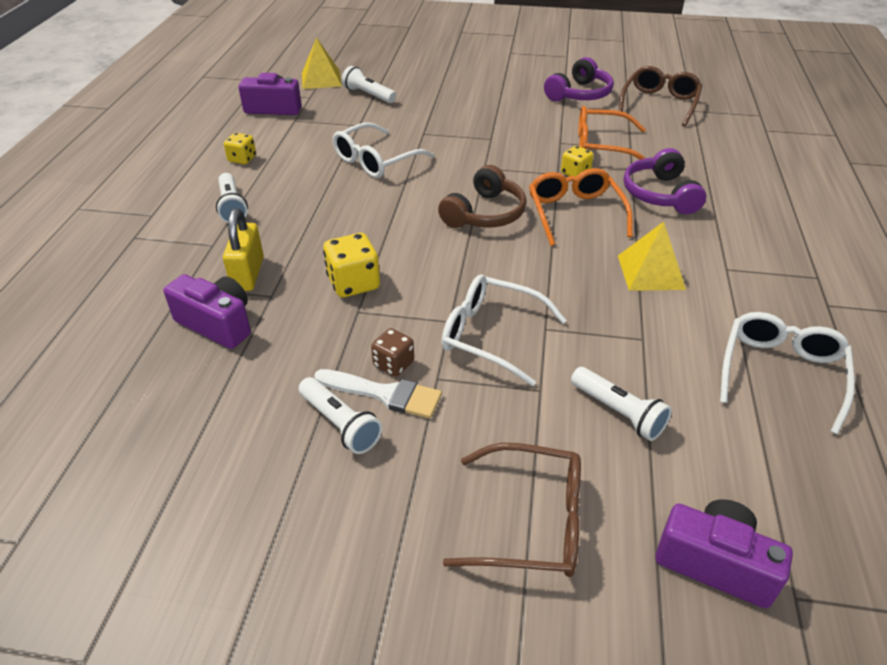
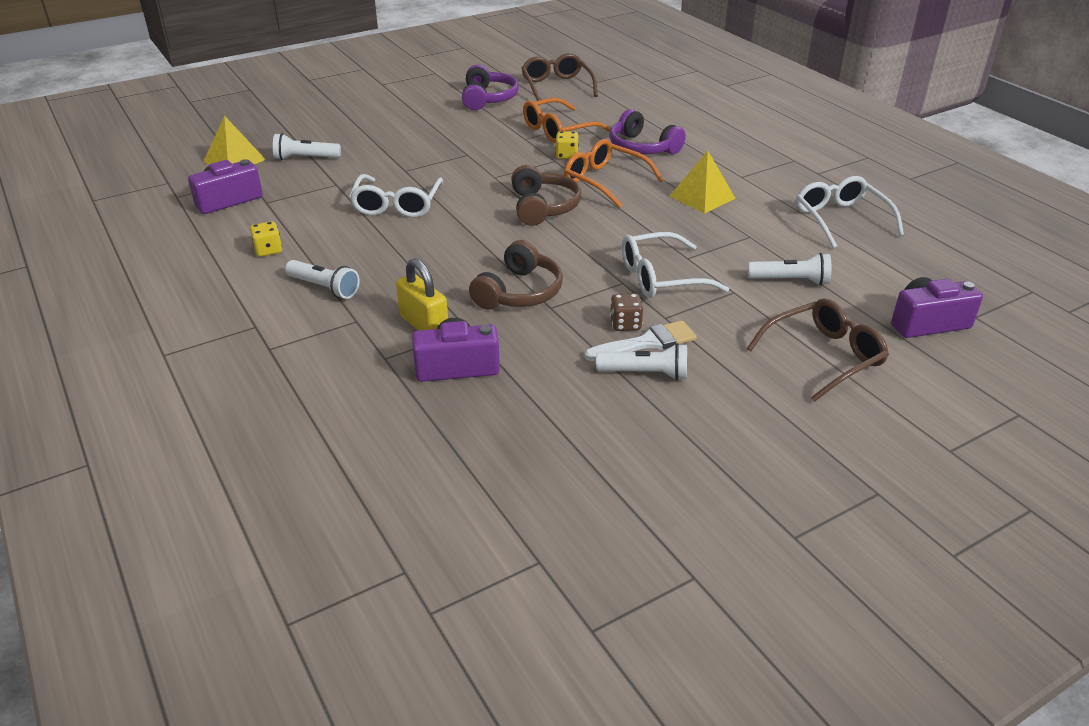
camera: 40 degrees left, 5 degrees down
yellow dice [323,233,380,297] -> brown headphones [469,240,563,310]

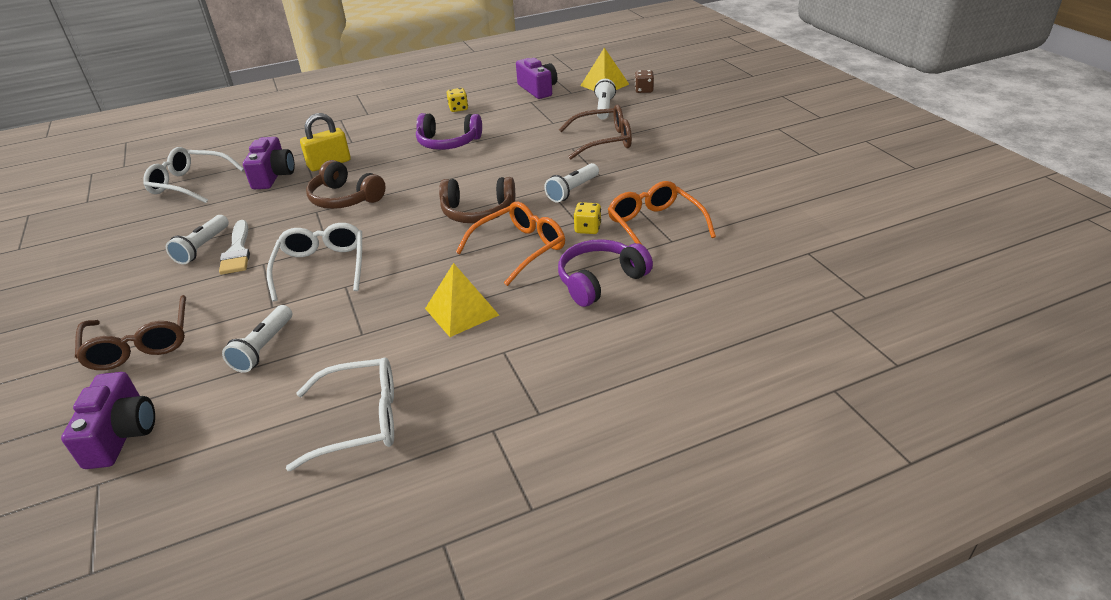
camera: 100 degrees right, 0 degrees up
white flashlight [285,260,360,299] -> white flashlight moved to [544,163,599,202]
white glasses [349,174,443,218] -> white glasses moved to [143,147,244,203]
purple headphones [462,65,519,110] -> purple headphones moved to [416,113,482,150]
brown glasses [521,53,598,101] -> brown glasses moved to [559,105,632,159]
brown dice [610,293,643,331] -> brown dice moved to [635,70,654,93]

